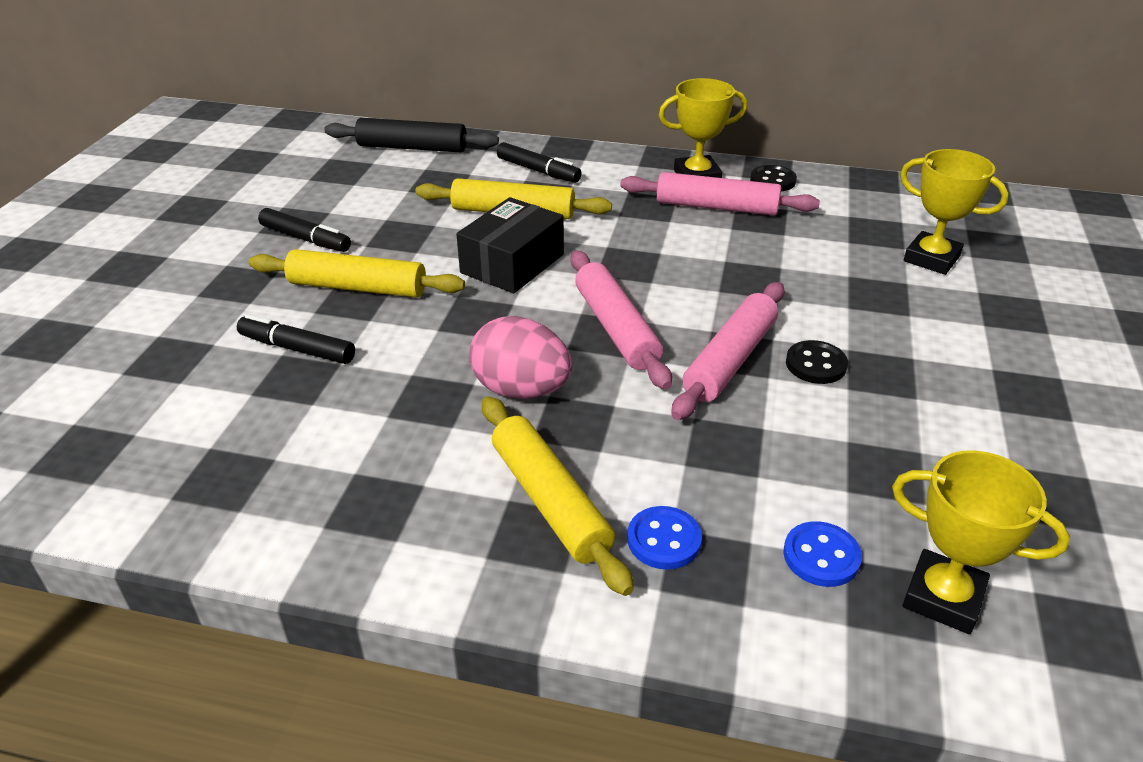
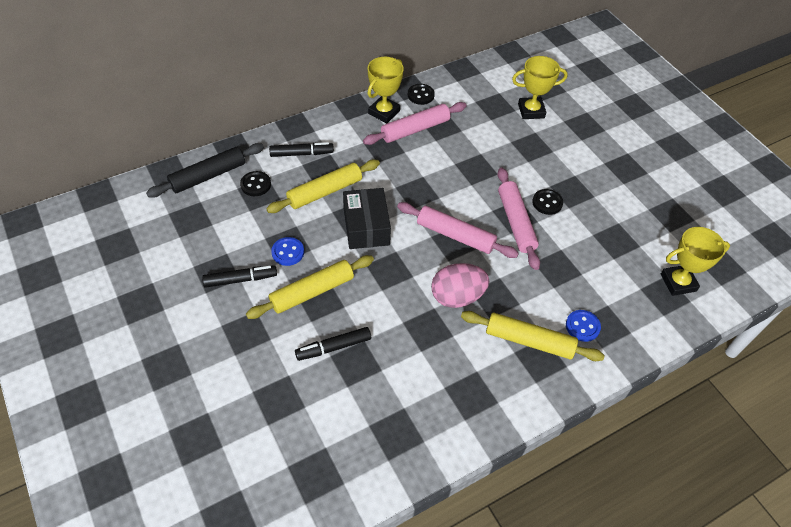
camera: 45 degrees left, 15 degrees up
blue button [783,521,862,587] -> blue button moved to [271,237,304,266]
none -> black button [240,171,271,196]

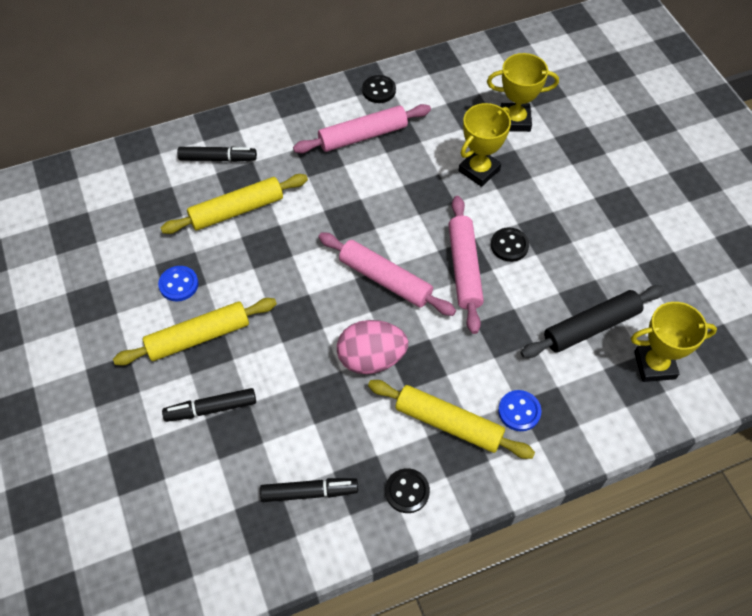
camera: 10 degrees right, 5 degrees up
black rolling pin [146,143,264,198] -> black rolling pin moved to [521,285,665,358]
black marker [202,265,277,288] -> black marker moved to [260,478,358,502]
black button [240,171,271,196] -> black button moved to [385,468,430,513]
black box [343,188,391,249] -> none
yellow trophy [367,57,404,123] -> yellow trophy moved to [459,103,511,187]

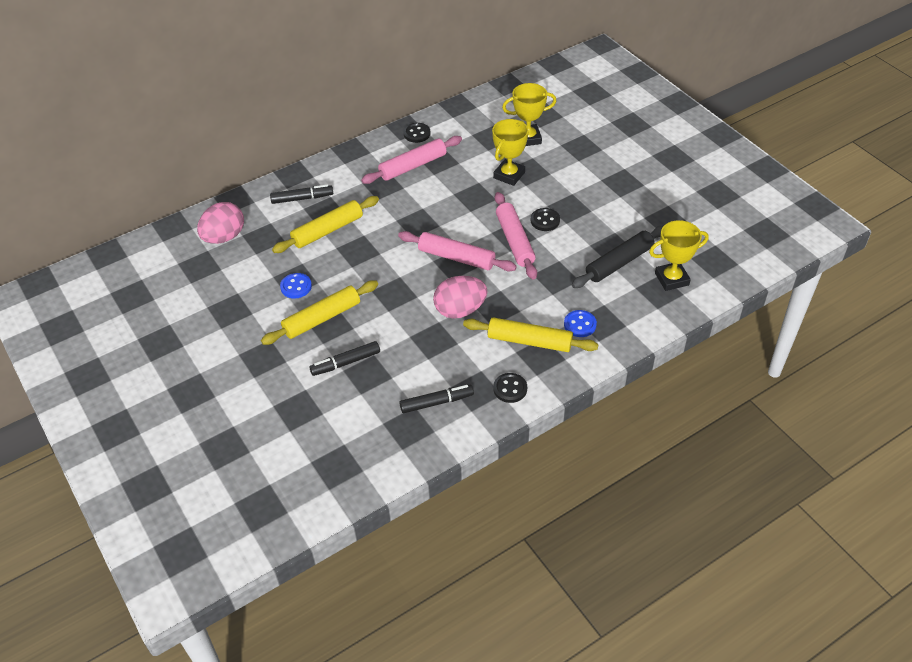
camera: 10 degrees left, 10 degrees down
none -> pink egg [197,202,244,244]

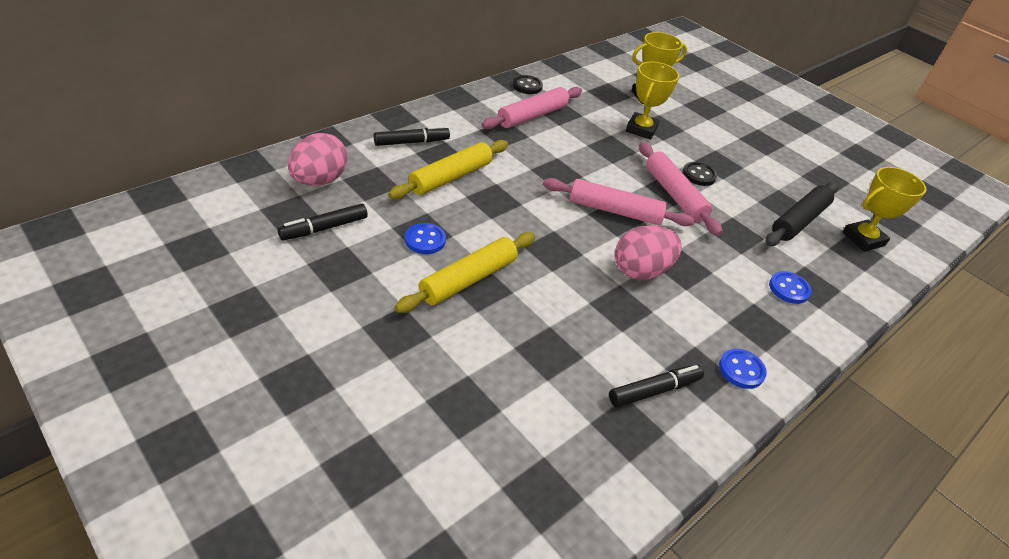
camera: 15 degrees left, 5 degrees down
black marker [309,341,380,376] -> black marker moved to [277,203,368,240]
yellow rolling pin [463,317,598,352] -> none
black button [493,373,527,403] -> blue button [719,349,767,389]

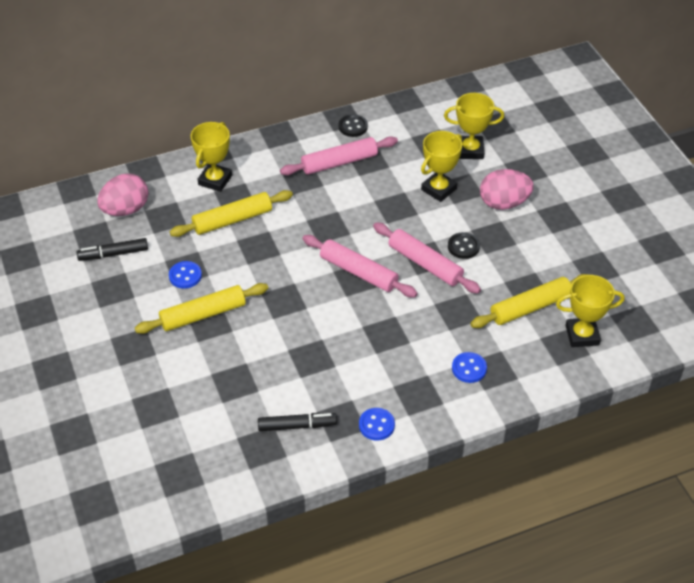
camera: 25 degrees right, 5 degrees up
black marker [374,126,450,146] -> yellow trophy [191,122,232,192]
pink egg [615,225,682,280] -> pink egg moved to [480,169,534,210]
pink rolling pin [639,142,723,236] -> pink rolling pin turned 45 degrees counterclockwise [373,222,481,294]
black rolling pin [765,182,839,246] -> yellow rolling pin [470,274,589,328]

